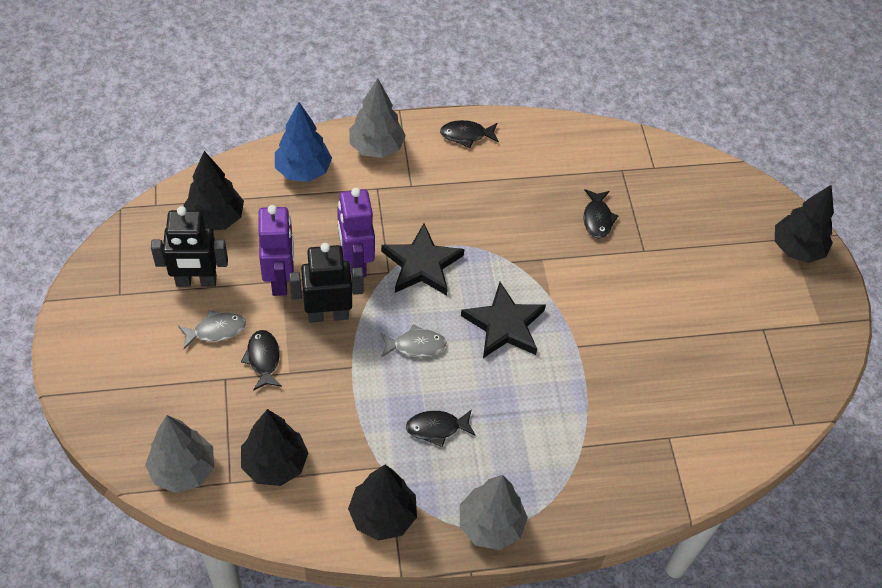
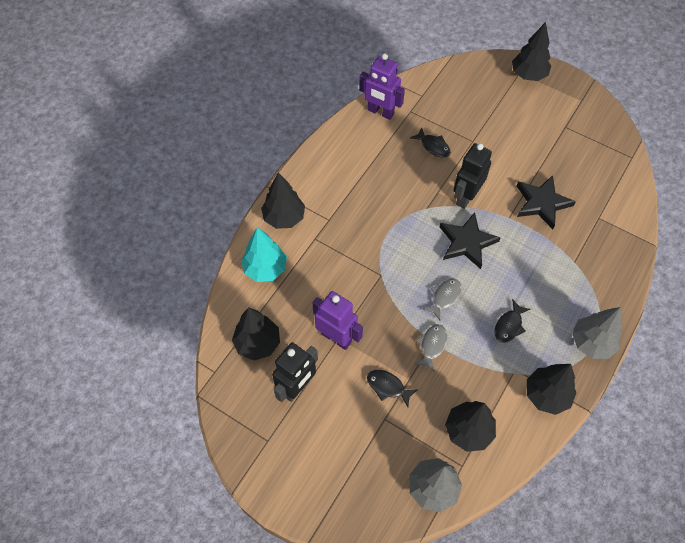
camera: 45 degrees left, 5 degrees up
grey fish [178,310,246,349] -> grey fish moved to [414,324,447,372]
blue tree [275,102,332,182] -> turquoise tree [241,227,287,282]
black robot [289,243,363,323] -> black robot moved to [453,143,492,209]
purple robot [337,188,375,278] -> purple robot moved to [359,53,405,120]
grey tree [349,78,406,158] -> black tree [261,172,305,229]
black star [381,223,464,296] -> black star moved to [517,175,576,229]
black fish [440,120,499,148] -> none

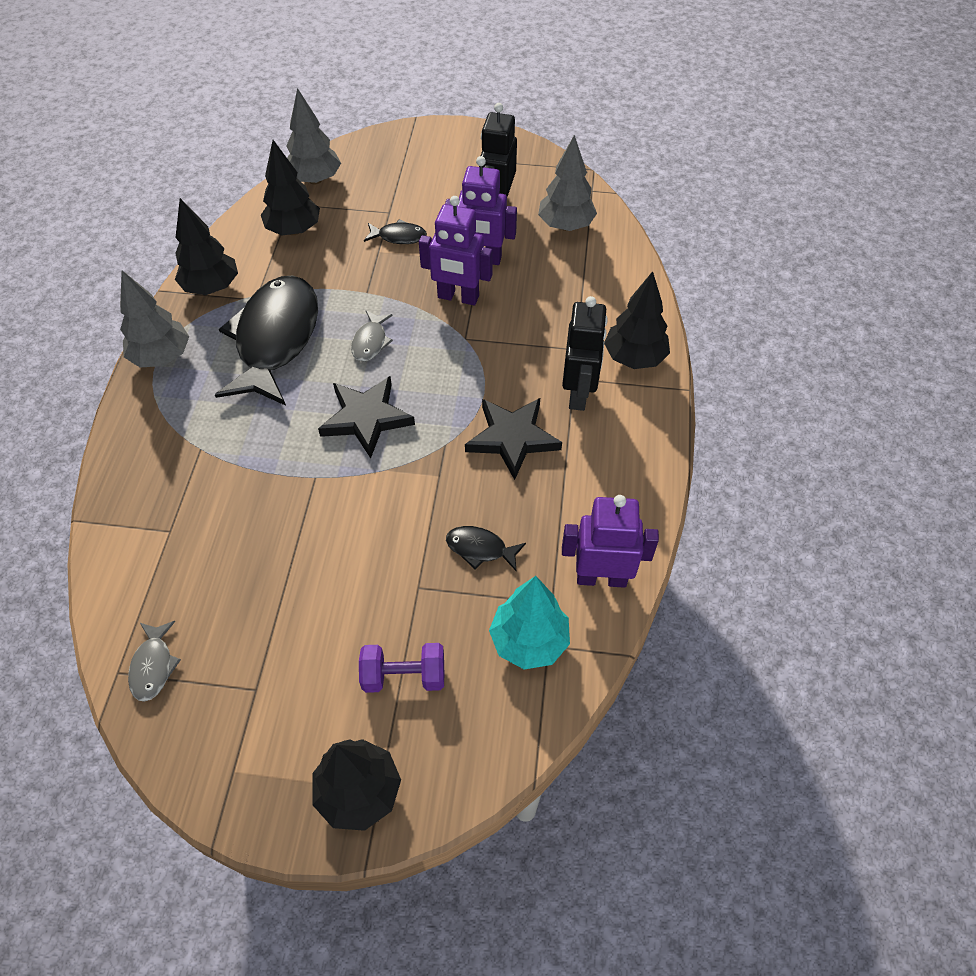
camera: 155 degrees right, 5 degrees down
black tree [232,307,280,361] -> grey tree [538,135,597,231]
turquoise tree [241,227,287,282] -> turquoise tree moved to [489,576,570,669]
grey fish [414,324,447,372] -> grey fish moved to [128,621,181,702]
black robot [453,143,492,209] -> black robot moved to [562,296,608,411]
black fish [494,299,531,343] -> black fish [215,276,318,406], size x2.41
black star [517,175,576,229] -> black star moved to [465,398,562,480]
none -> purple dumbbell [359,643,444,693]
none -> purple robot [419,196,493,305]

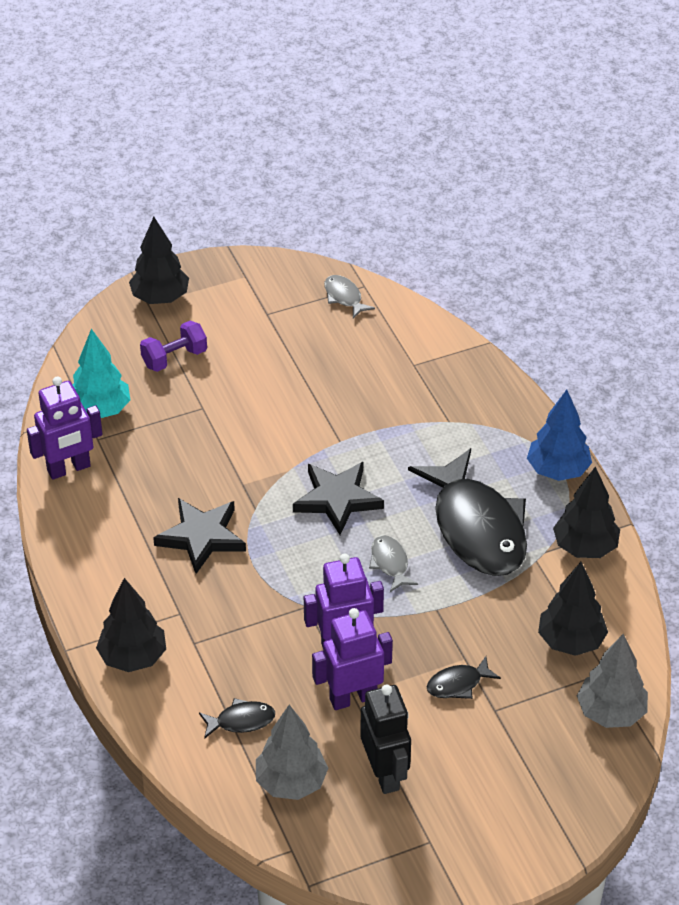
camera: 150 degrees right, 10 degrees down
grey tree [120,270,189,367] -> blue tree [527,389,592,481]
black fish [446,526,526,571] -> black fish moved to [199,698,275,739]
black robot [562,296,608,411] -> none

